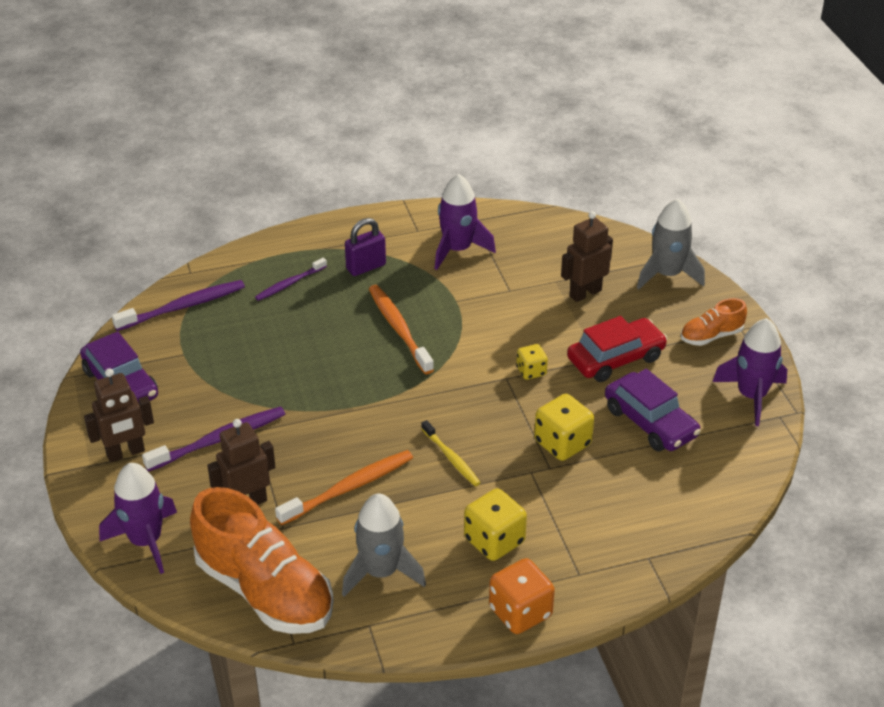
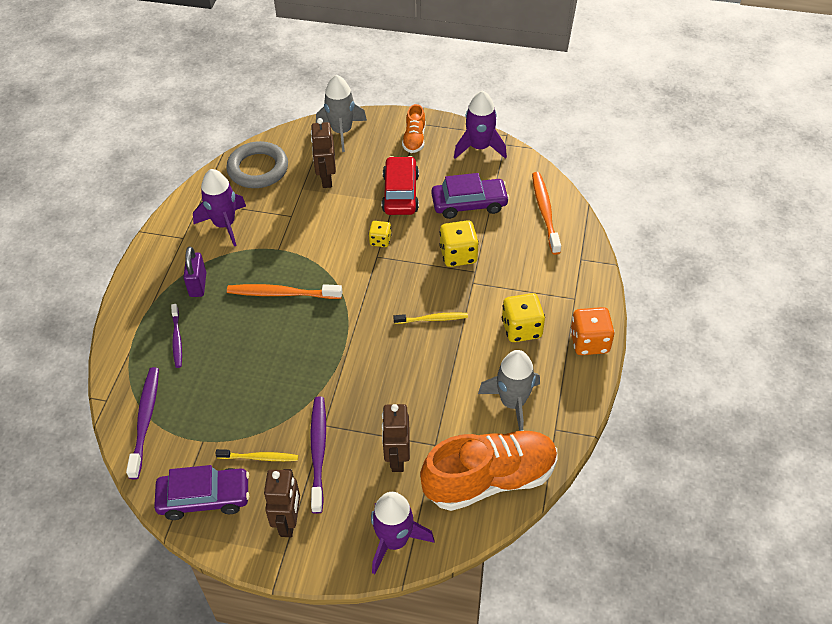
camera: 60 degrees left, 10 degrees up
orange toothbrush [275,450,413,525] -> orange toothbrush moved to [532,172,561,255]
none -> yellow toothbrush [215,449,298,461]
none -> grey ring [226,141,288,188]

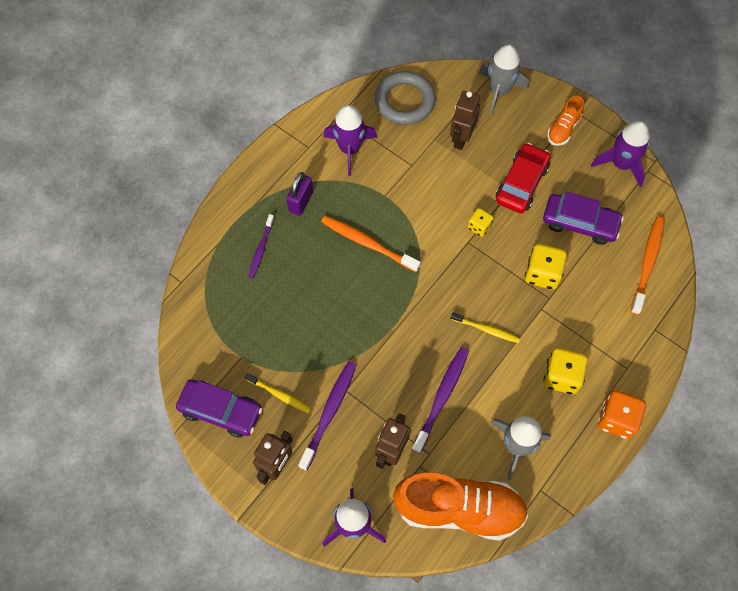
camera: 25 degrees right, 15 degrees up
purple toothbrush [126,367,159,479] -> purple toothbrush moved to [412,347,469,454]

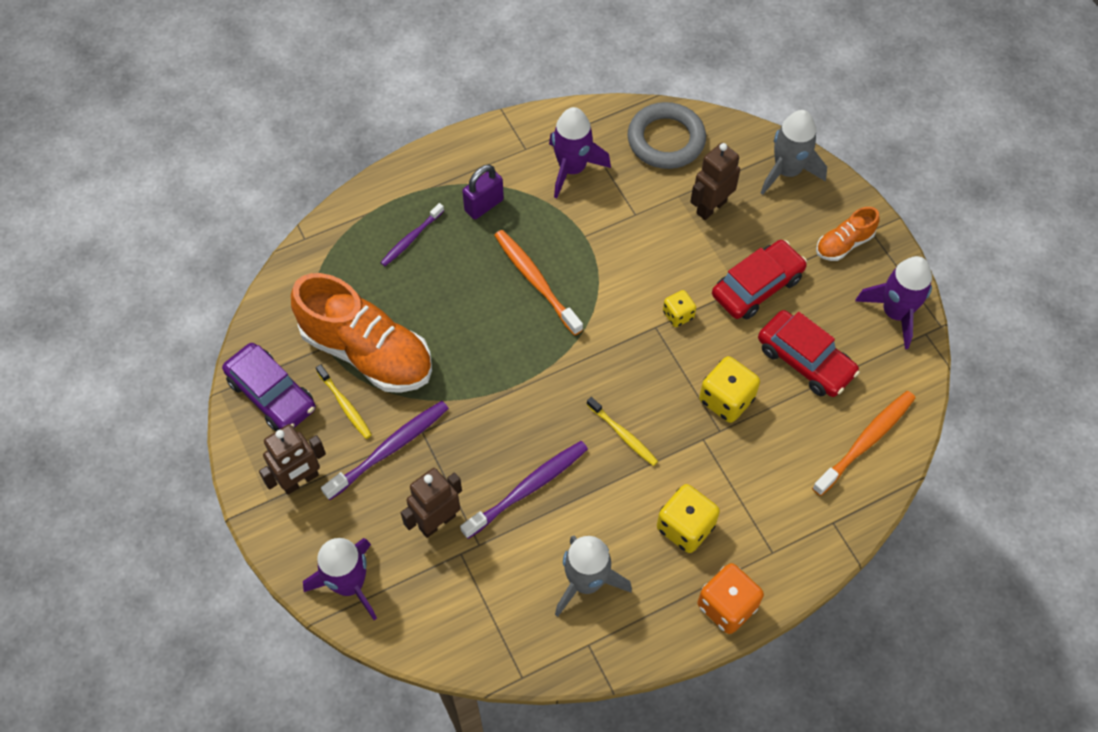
camera: 25 degrees right, 5 degrees down
orange shoe [393,472,528,541] -> orange shoe moved to [291,273,432,393]
purple car [543,192,624,245] -> red car [758,310,860,397]

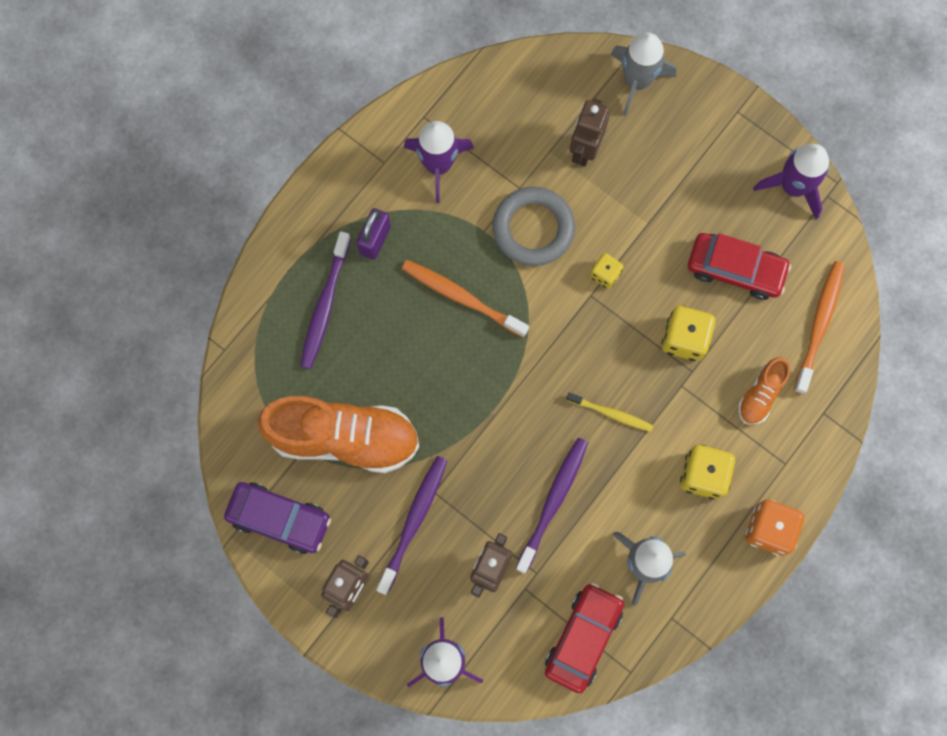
camera: 25 degrees left, 15 degrees up
yellow toothbrush [316,364,372,439] -> none
purple toothbrush [380,203,444,266] -> purple toothbrush [300,231,351,369], size x1.59
grey ring [627,102,706,169] -> grey ring moved to [492,187,575,266]
red car [712,240,807,320] -> red car moved to [545,583,624,693]
orange shoe [816,207,880,261] -> orange shoe moved to [738,357,790,425]

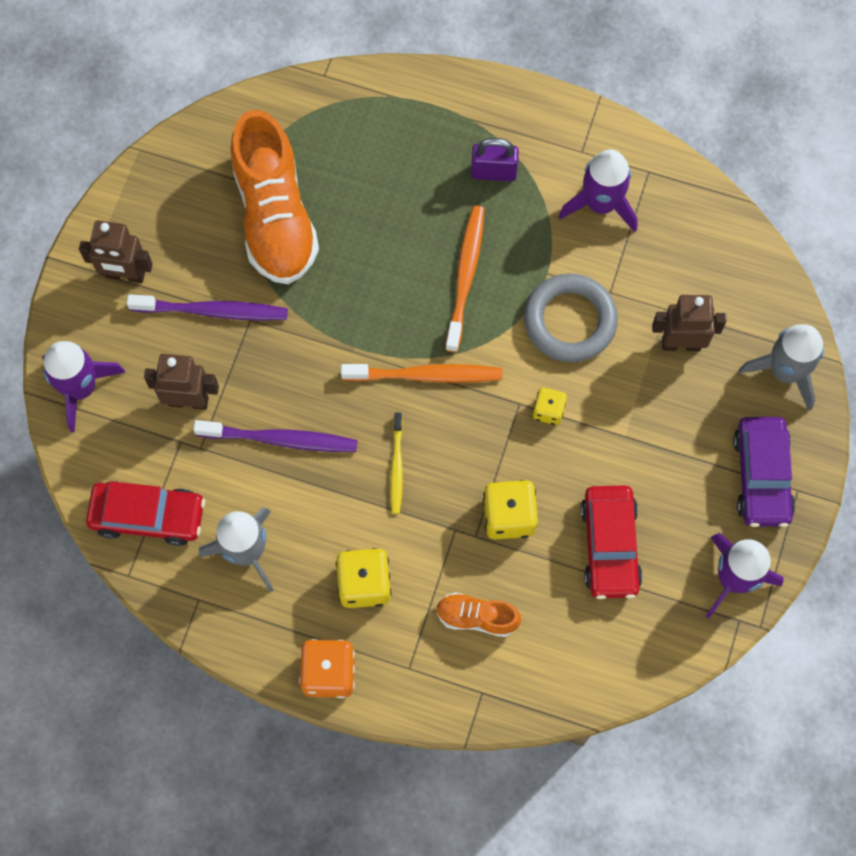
camera: 70 degrees right, 5 degrees down
purple car [224,482,331,554] -> purple car moved to [733,417,795,527]
purple toothbrush [300,231,351,369] -> none
orange toothbrush [793,261,845,394] -> orange toothbrush moved to [341,364,502,383]

